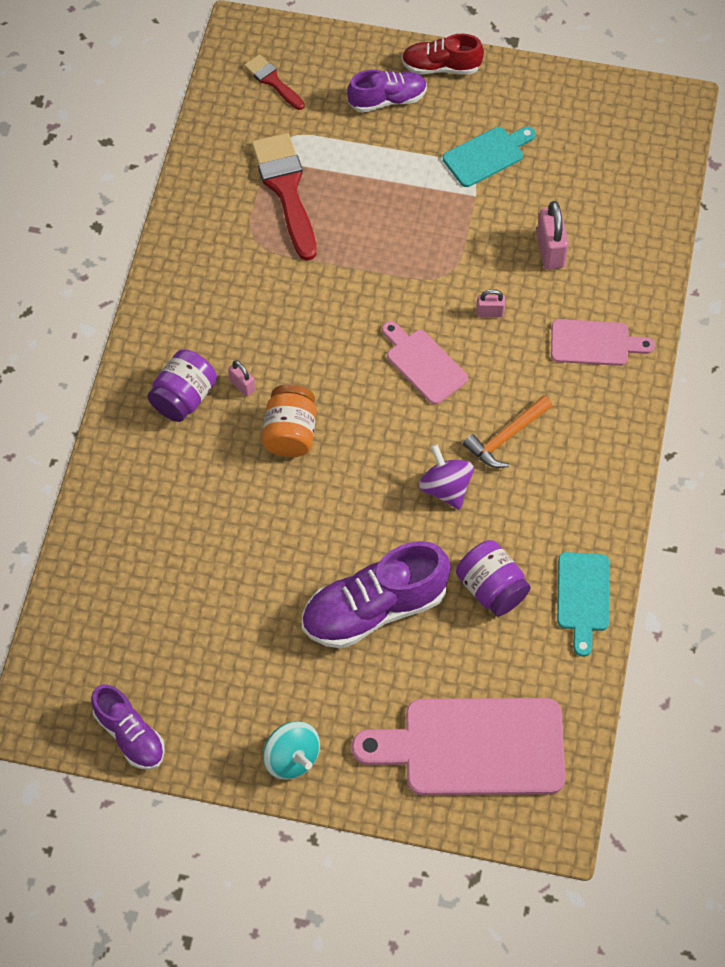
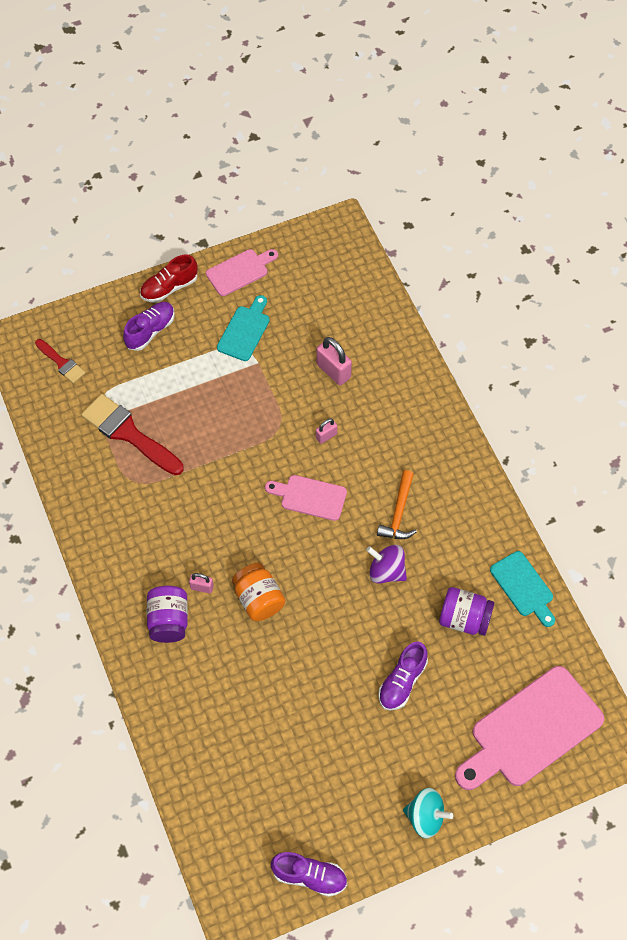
camera: 35 degrees left, 0 degrees up
red brush [244,54,305,110] -> red brush turned 150 degrees counterclockwise [35,339,85,383]
purple shoe [302,541,451,649] -> purple shoe [378,642,428,710], size x0.60
pink cutting board [551,319,655,366] -> pink cutting board moved to [206,249,278,296]

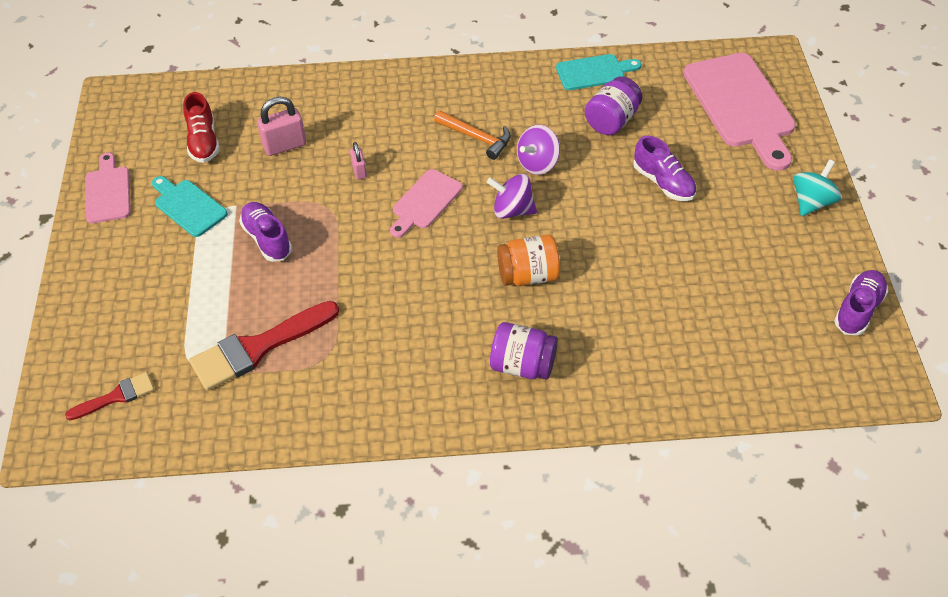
camera: 70 degrees left, 10 degrees down
purple shoe [123,302,175,351] -> purple shoe moved to [239,202,292,262]
red shoe [140,255,198,303] -> red shoe moved to [183,92,220,163]
pink padlock [189,573,214,593] -> none
none -> purple spinning top [487,174,537,219]

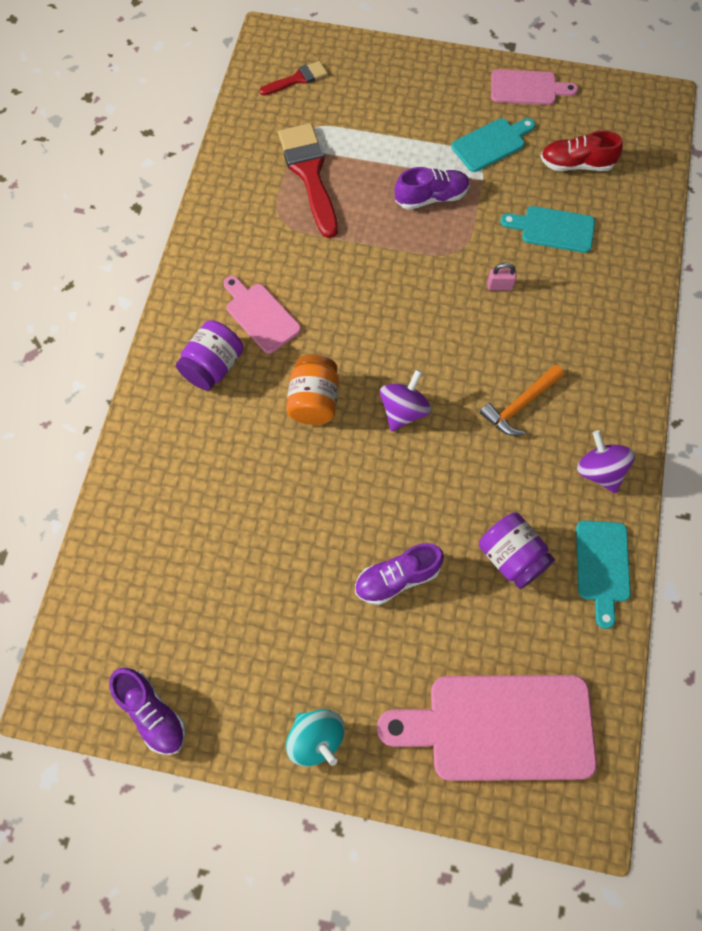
camera: 105 degrees right, 15 degrees up
red brush [65,372,154,420] -> red brush turned 105 degrees counterclockwise [259,61,328,96]
pink padlock [257,97,306,156] -> turquoise cutting board [500,206,595,253]
pink cutting board [390,169,463,238] -> pink cutting board moved to [224,276,301,354]
purple spinning top [517,125,560,175] -> purple spinning top moved to [577,430,635,493]

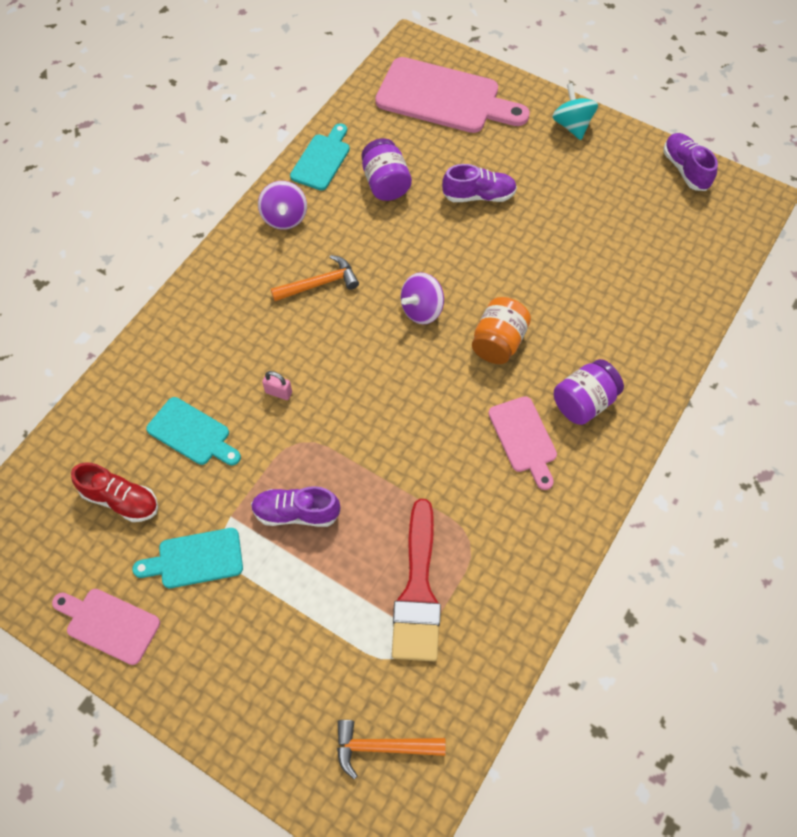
camera: 160 degrees left, 5 degrees down
red brush [259,61,328,96] -> orange hammer [337,720,446,779]

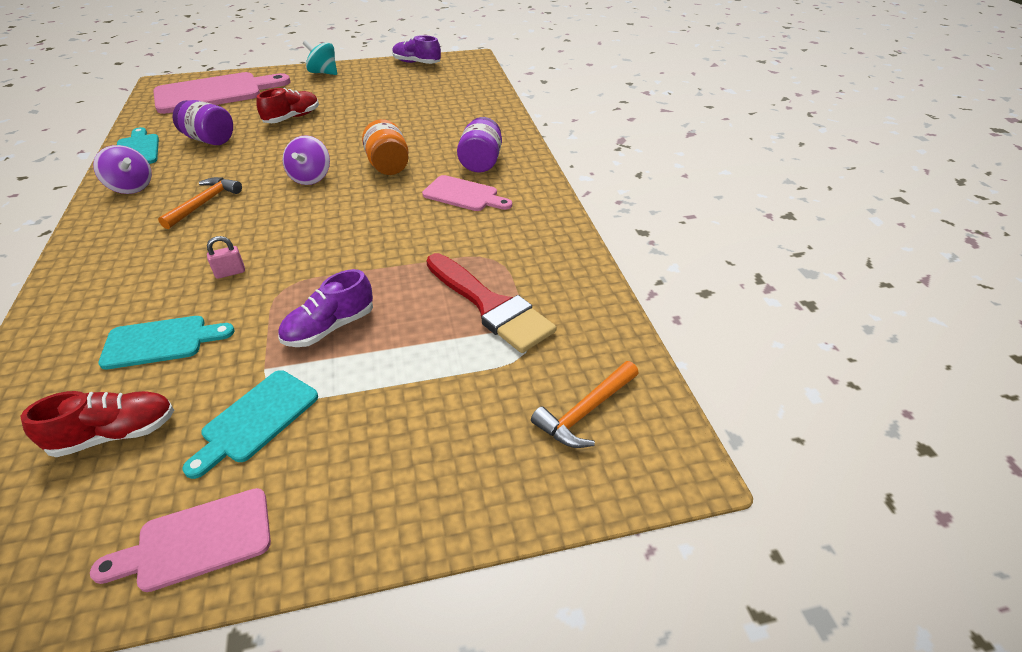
camera: 45 degrees left, 20 degrees down
purple shoe [442,164,517,202] -> red shoe [256,88,319,123]

